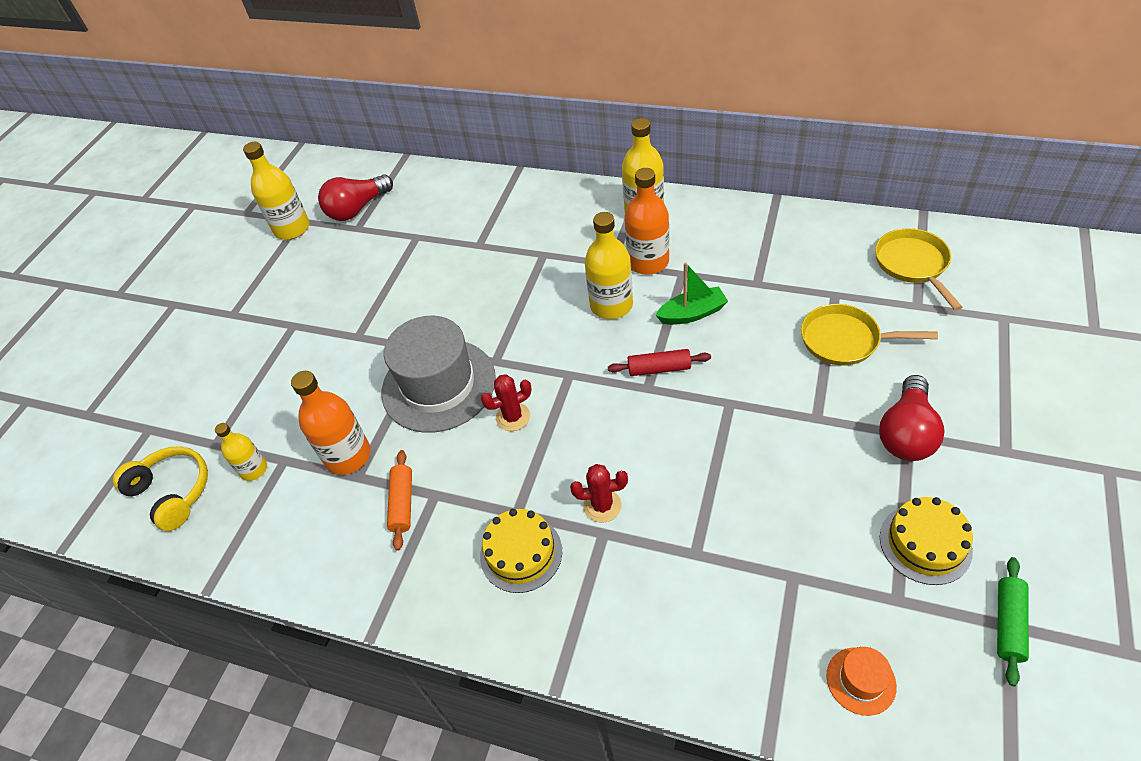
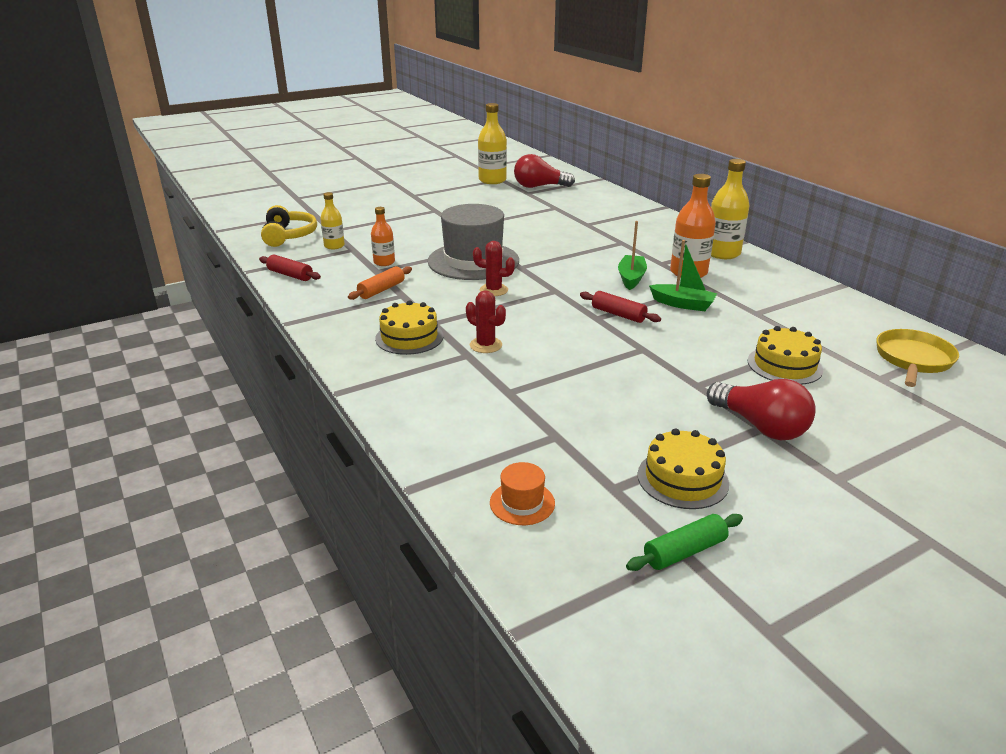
camera: 35 degrees right, 20 degrees down
orange bottle [291,371,371,475] -> orange bottle [371,207,395,266], size x0.59
yellow bottle [585,212,633,319] -> green boat [618,221,647,290]
yellow pan [801,304,938,366] -> yellow cake [748,326,823,385]
red light bulb [879,375,944,461] -> red light bulb turned 105 degrees counterclockwise [707,379,816,440]
none -> red rolling pin [259,255,321,281]

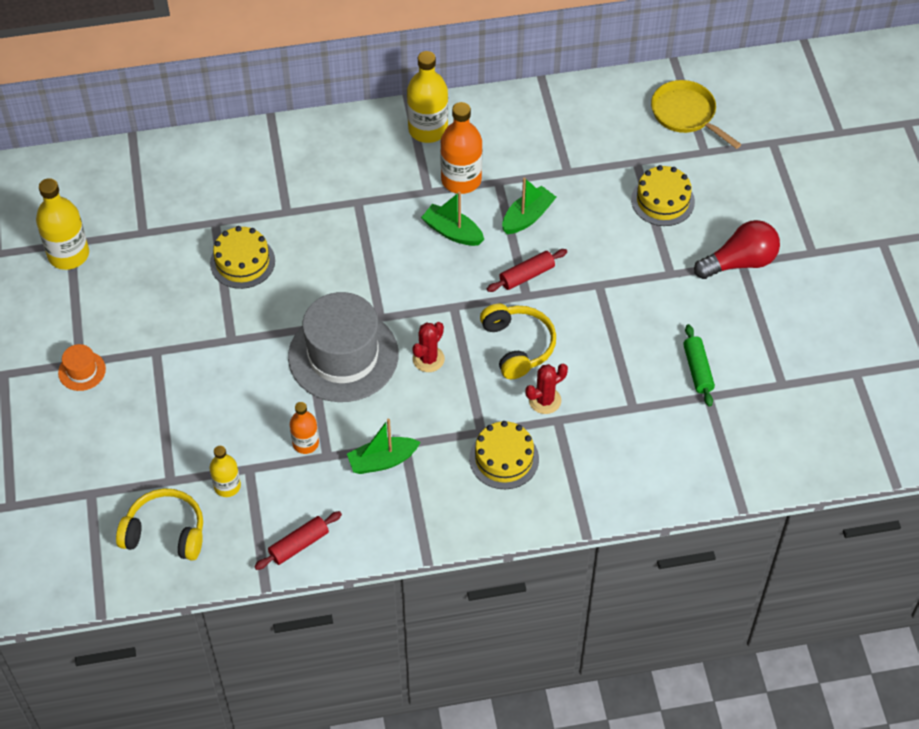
camera: 70 degrees left, 25 degrees up
orange rolling pin [348,266,412,300] -> green boat [347,419,420,474]
orange hat [490,462,555,525] -> orange hat moved to [58,344,106,391]
red light bulb [514,154,575,188] -> none
green rolling pin [626,514,743,571] -> green rolling pin moved to [683,324,715,407]
yellow cake [638,429,729,509] -> yellow cake moved to [210,226,275,289]
none -> yellow headphones [480,304,556,379]

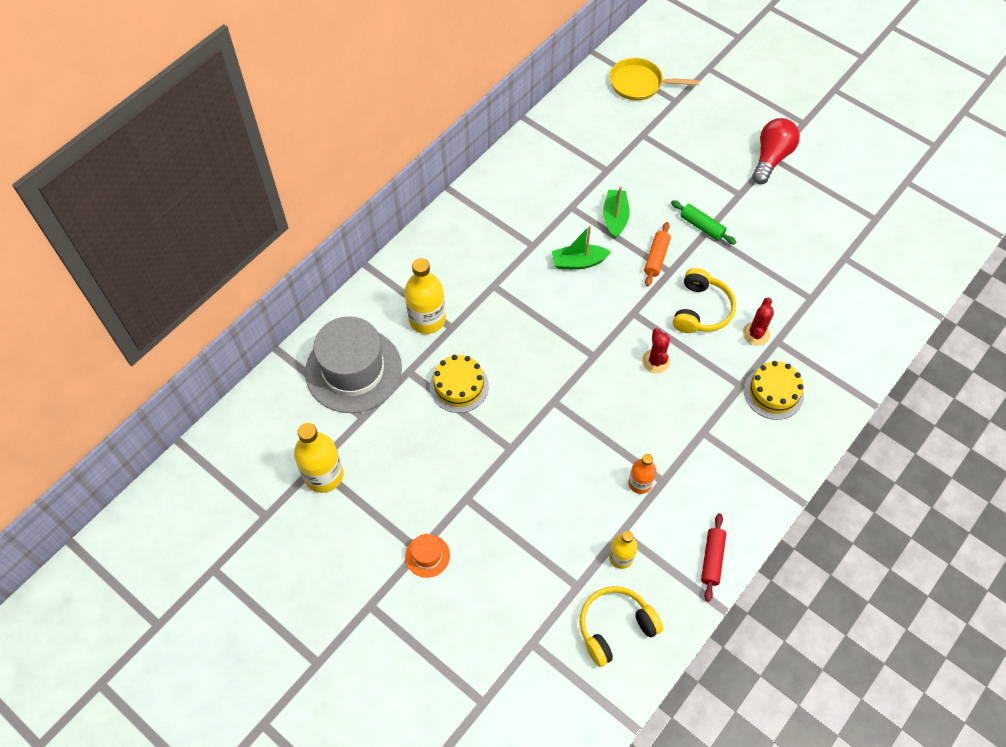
camera: 40 degrees left, 5 degrees up
grey hat [288,292,399,402] -> grey hat moved to [305,316,402,413]
green boat [347,419,420,474] -> none
yellow bottle [407,51,448,143] -> yellow bottle moved to [405,258,446,334]
orange bottle [440,102,483,194] -> none
yellow headphones [480,304,556,379] -> yellow headphones turned 75 degrees clockwise [673,268,736,333]
red rolling pin [487,249,567,292] -> orange rolling pin [644,222,671,286]
yellow cake [631,165,695,226] -> none
green rolling pin [683,324,715,407] -> green rolling pin moved to [671,200,736,245]

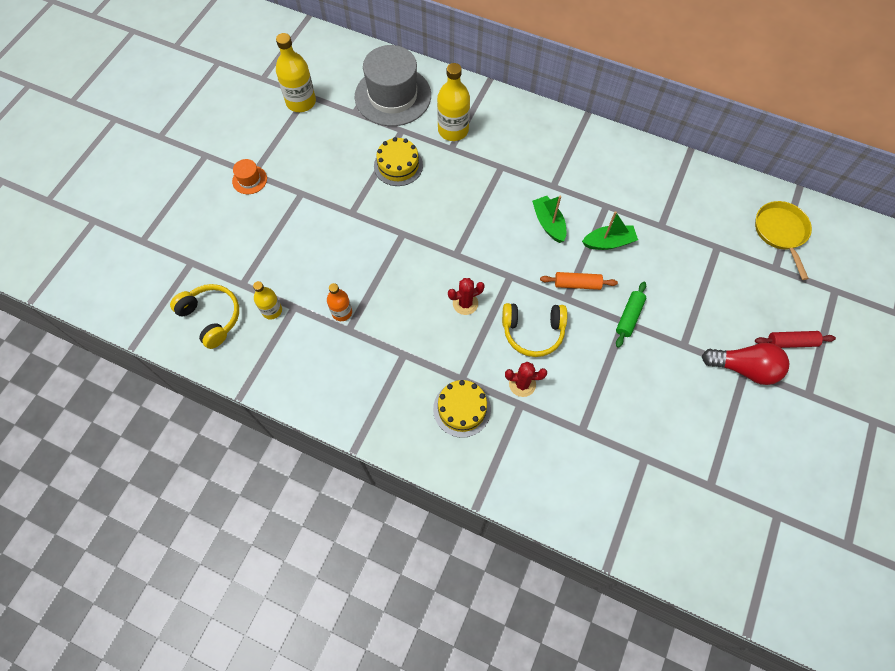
camera: 75 degrees right, 5 degrees up
red rolling pin [701,513,726,602] -> red rolling pin moved to [755,331,836,348]

